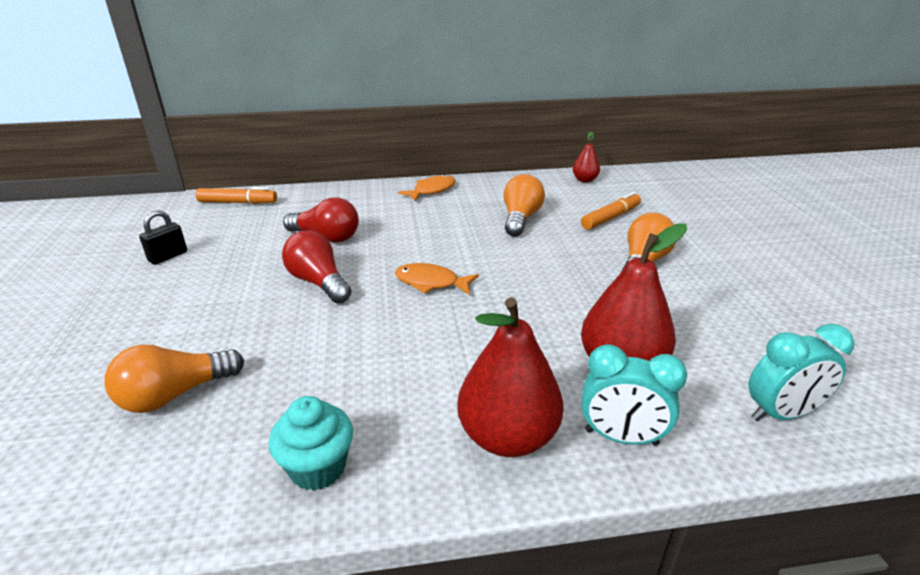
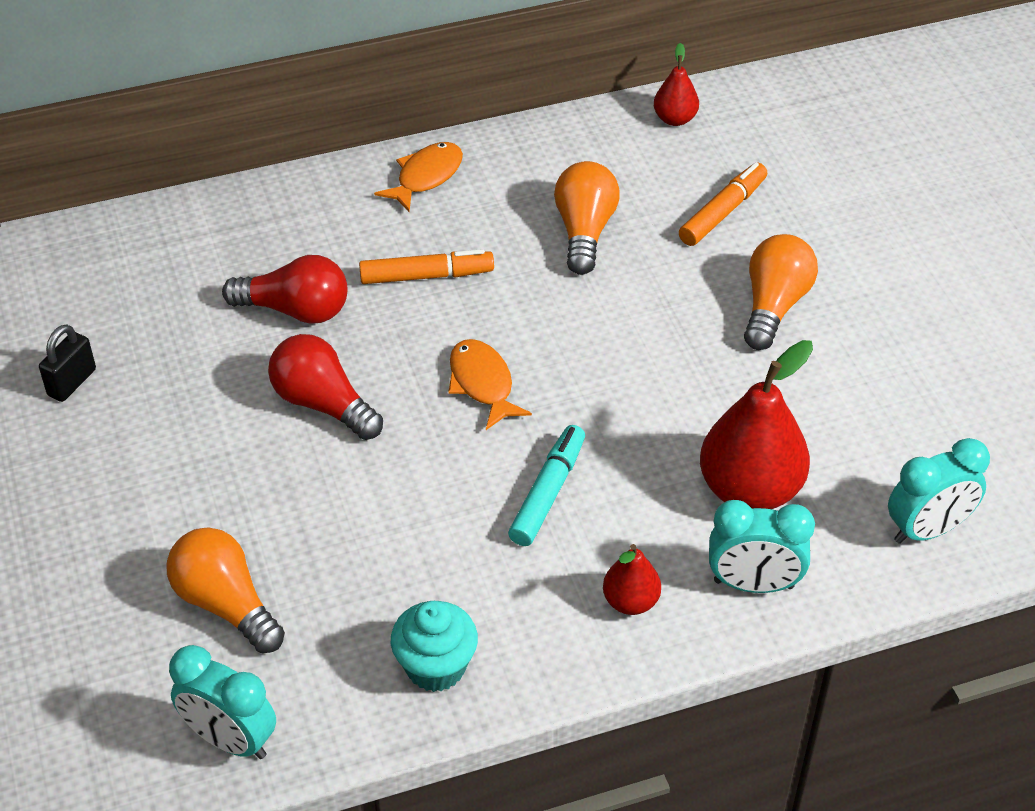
camera: 10 degrees left, 15 degrees up
orange light bulb [105,345,244,413] -> orange light bulb turned 90 degrees clockwise [166,527,285,653]
orange marker [196,187,277,204] -> orange marker moved to [359,249,494,284]
orange fish [395,263,479,295] -> orange fish turned 60 degrees clockwise [448,339,532,430]
red pear [457,297,563,457] -> red pear [603,544,661,615], size x0.51
none -> turquoise clock [169,645,276,759]
none -> turquoise marker [508,425,585,546]

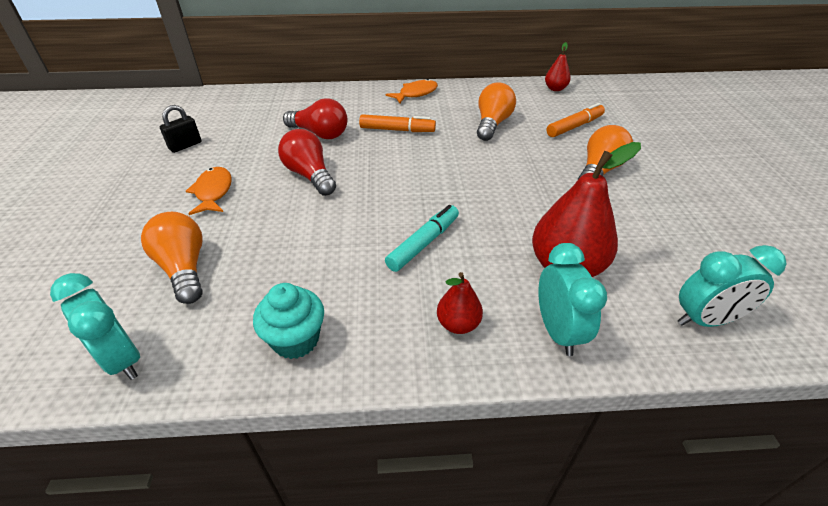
camera: 15 degrees right, 5 degrees down
orange fish [448,339,532,430] -> orange fish moved to [186,167,232,215]
turquoise clock [709,500,815,593] -> turquoise clock turned 120 degrees counterclockwise [539,243,607,356]

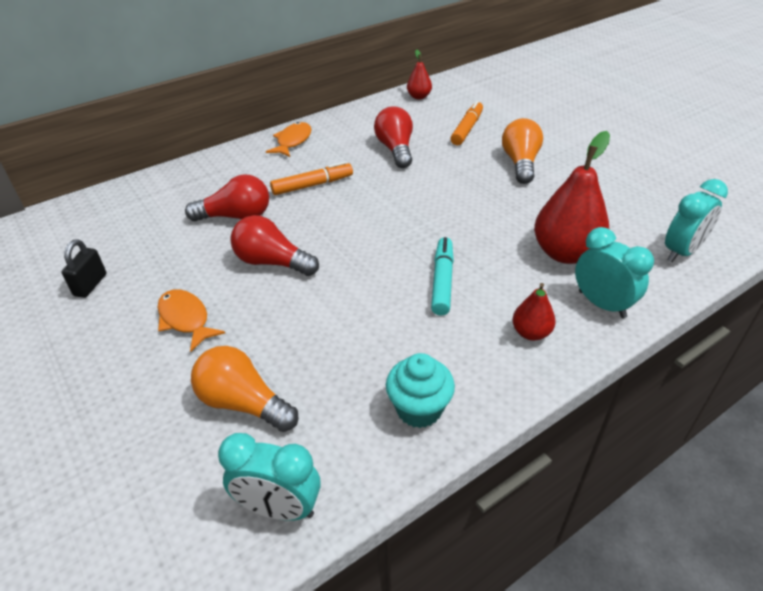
camera: 30 degrees left, 0 degrees up
orange light bulb [477,83,516,141] -> red light bulb [374,106,413,168]

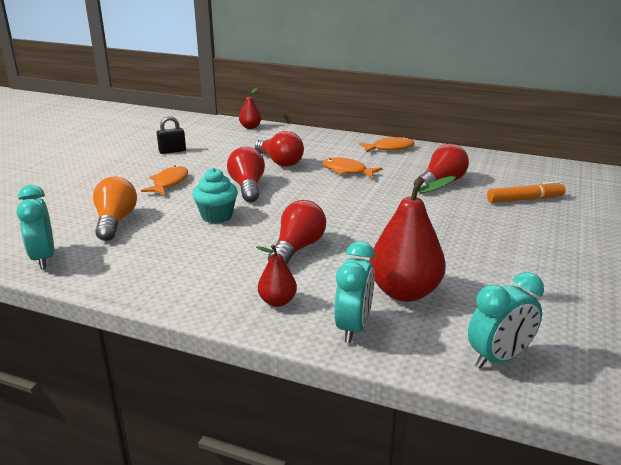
camera: 55 degrees right, 15 degrees down
orange marker [270,161,353,195] -> orange fish [323,157,382,178]
turquoise cupcake [386,353,455,428] -> turquoise cupcake moved to [192,168,238,223]
red pear [407,50,432,100] -> red pear moved to [239,88,261,129]
turquoise marker [431,237,454,316] -> red light bulb [268,200,326,265]
orange light bulb [502,118,543,184] -> none
turquoise clock [665,179,728,262] -> turquoise clock turned 45 degrees counterclockwise [468,272,544,369]

